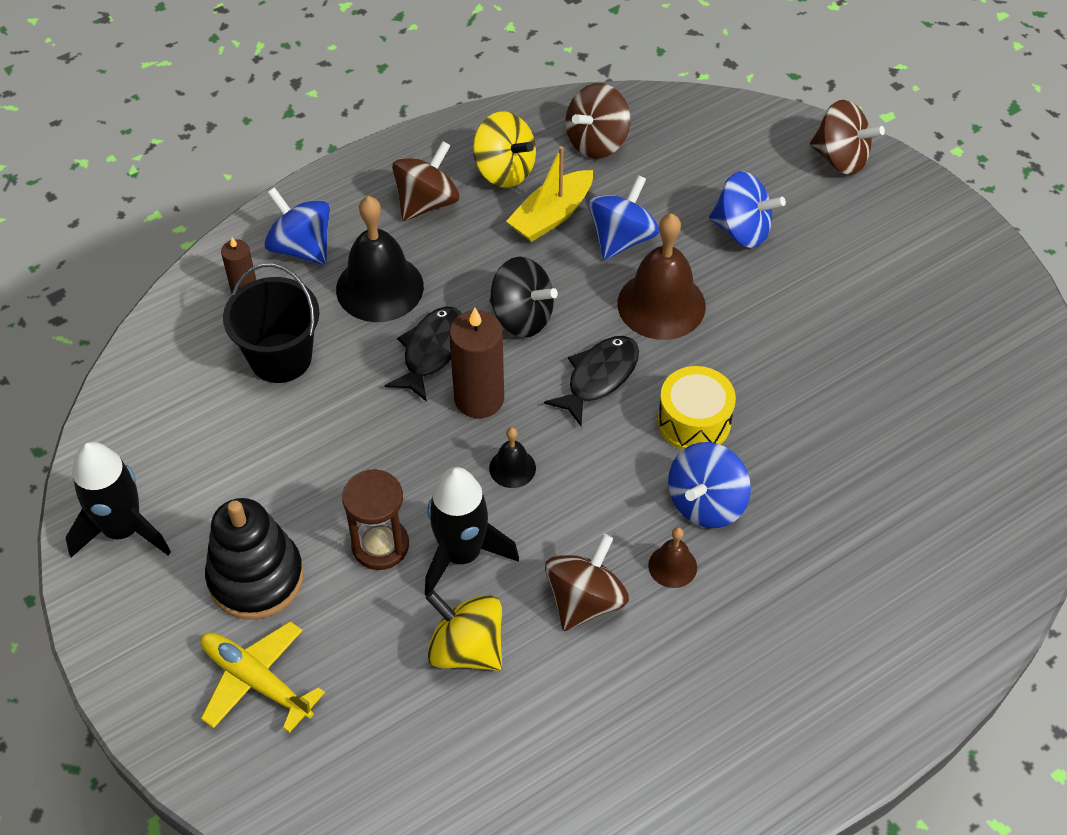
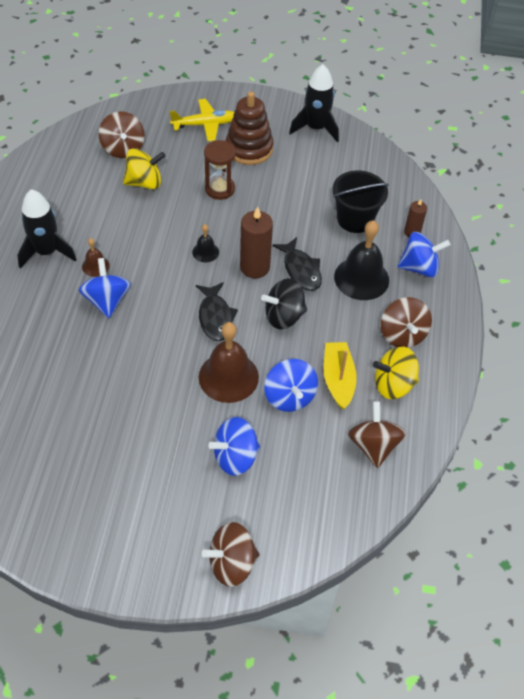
camera: 130 degrees right, 0 degrees up
black stacking toy [205,498,304,619] -> brown stacking toy [226,91,273,165]
black rocket [425,467,519,596] -> black rocket moved to [18,189,77,269]
brown spinning top [545,534,629,631] -> brown spinning top moved to [99,111,145,158]
yellow drum [658,366,736,450] -> none

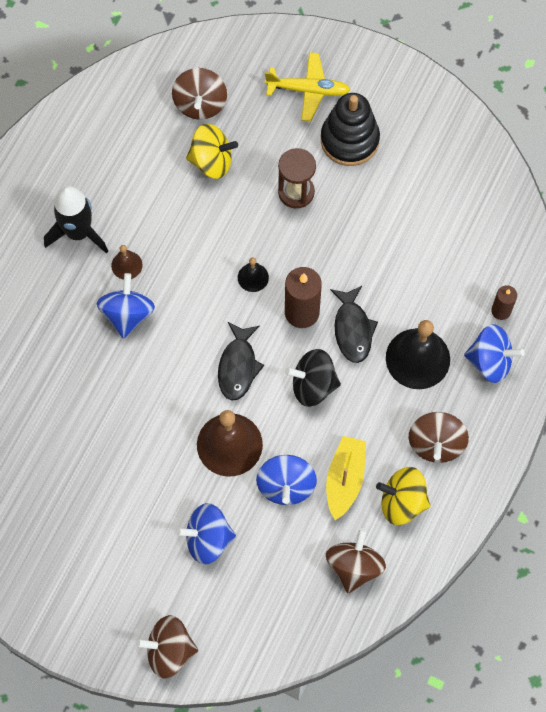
camera: 20 degrees right, 15 degrees up
brown stacking toy [226,91,273,165] -> black stacking toy [321,93,380,166]
black rocket [289,64,339,142] -> none
black bucket [332,170,389,233] -> none

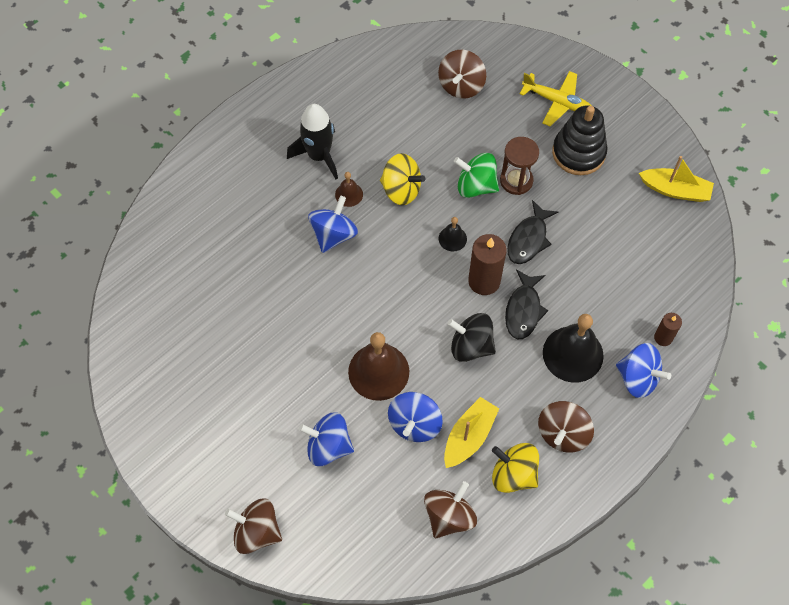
camera: 20 degrees right, 5 degrees down
yellow spinning top [186,124,238,179] -> yellow spinning top moved to [380,153,425,205]
black fish [218,322,264,401] -> black fish moved to [507,200,558,264]
none -> green spinning top [454,153,499,198]
none -> yellow boat [639,156,714,202]

